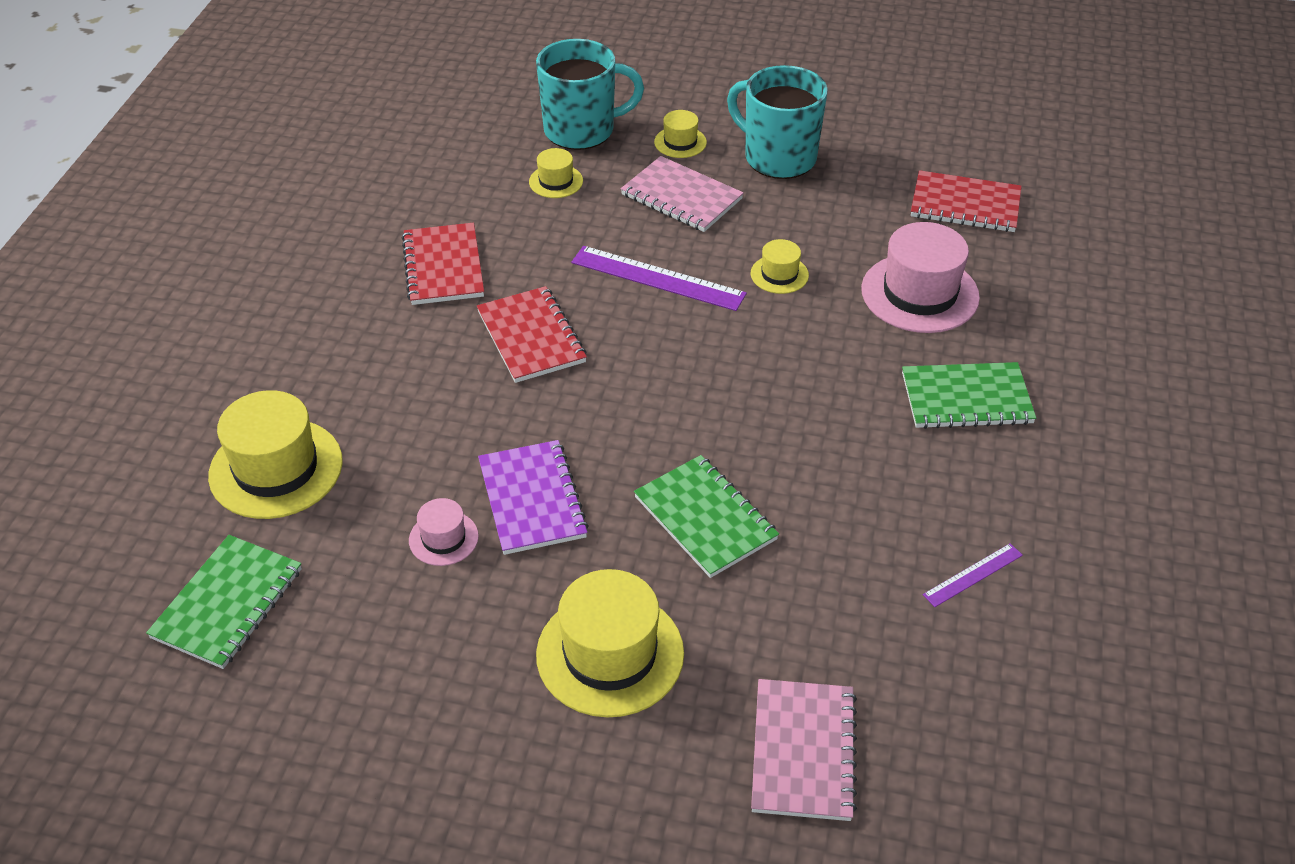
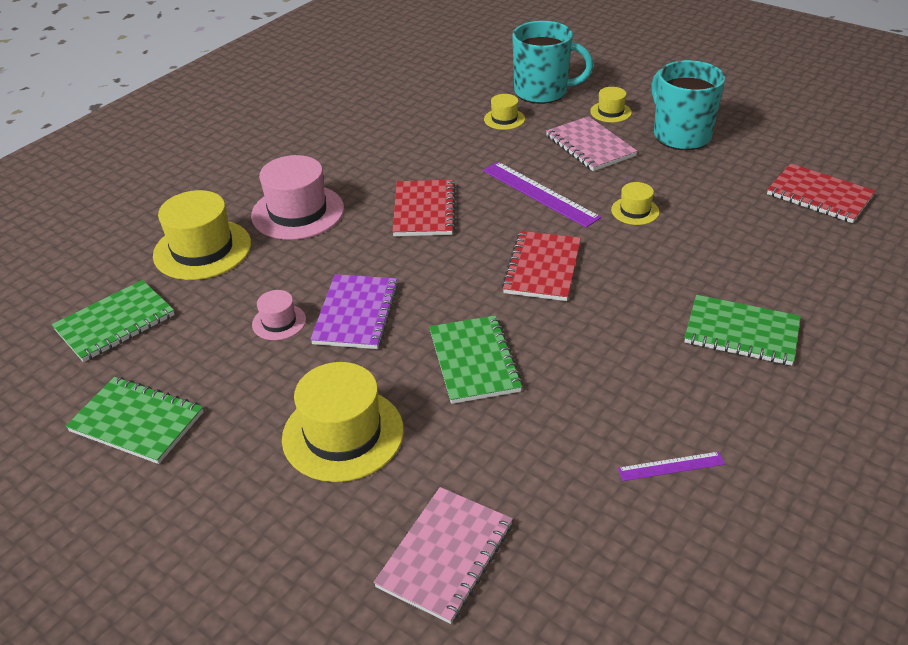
camera: 25 degrees right, 5 degrees down
red notebook [402,223,484,305] -> red notebook moved to [502,231,581,301]
pink hat [861,222,980,333] -> pink hat moved to [251,155,344,240]
none -> green notebook [66,377,203,464]

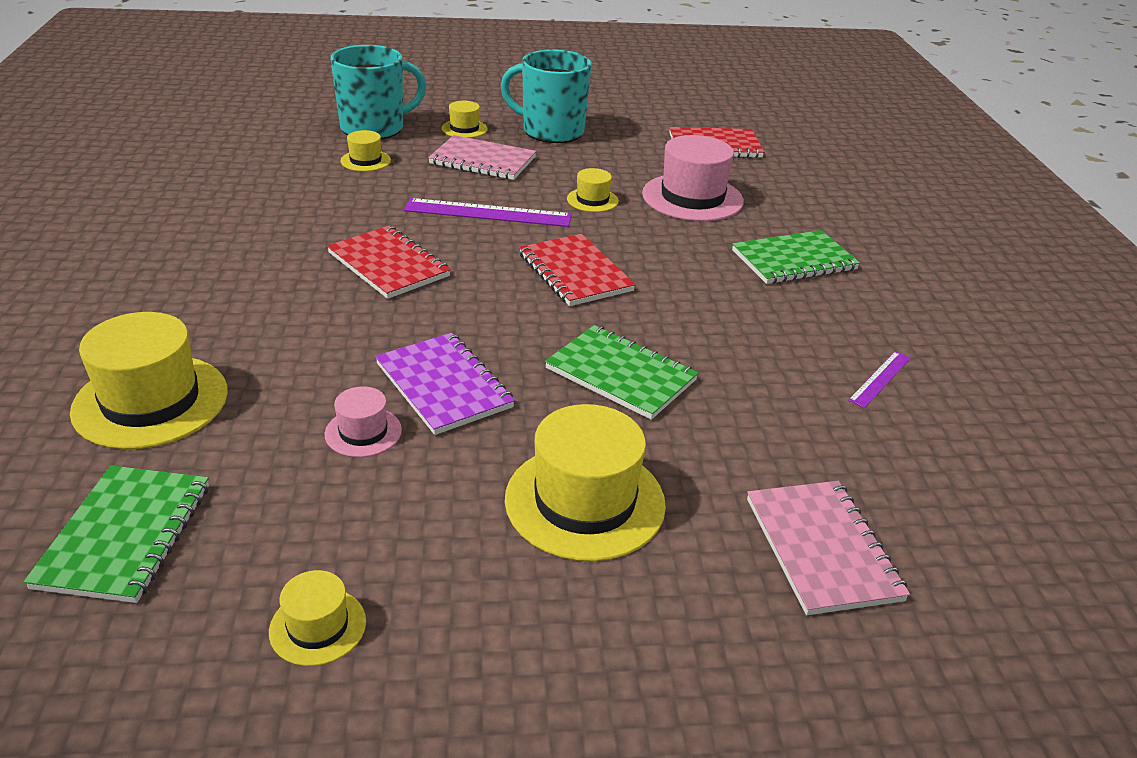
camera: 45 degrees left, 5 degrees down
green notebook [66,377,203,464] -> yellow hat [269,570,366,666]
pink hat [251,155,344,240] -> pink hat moved to [642,135,744,221]

